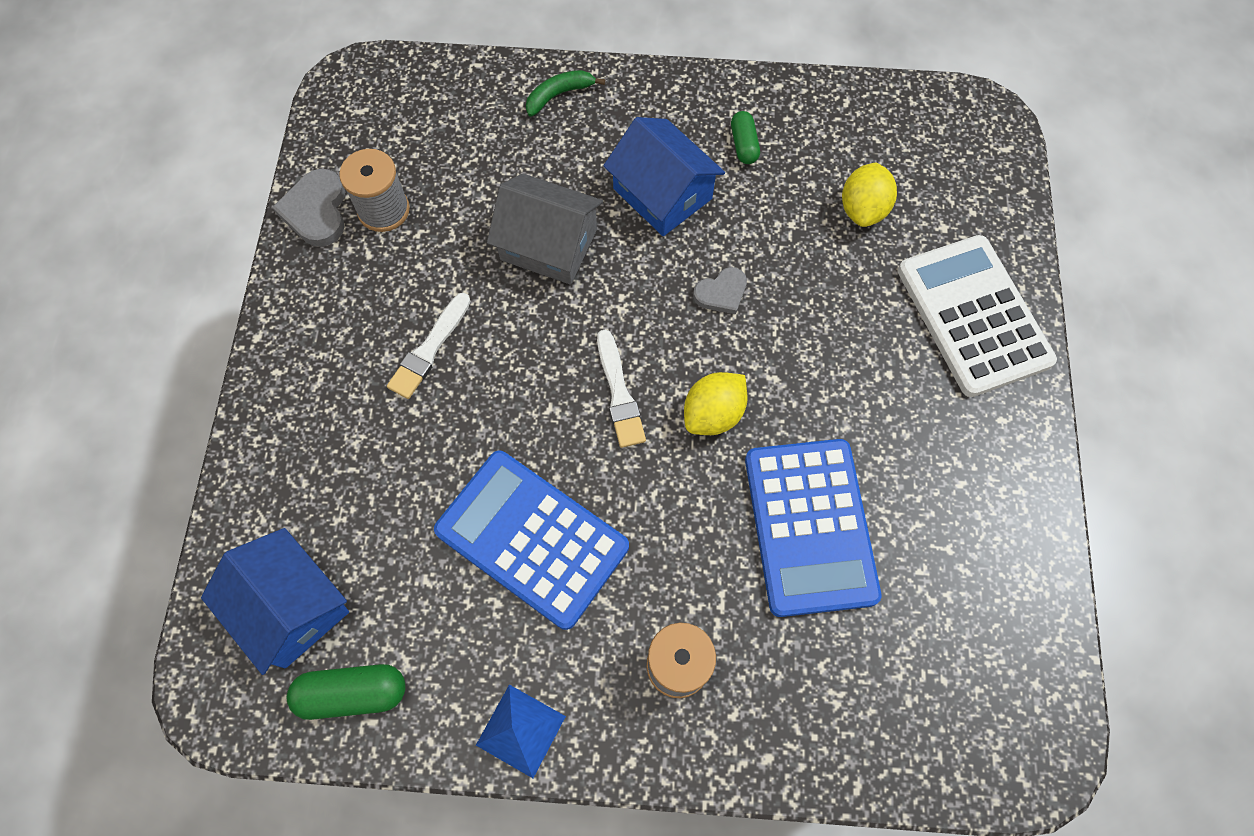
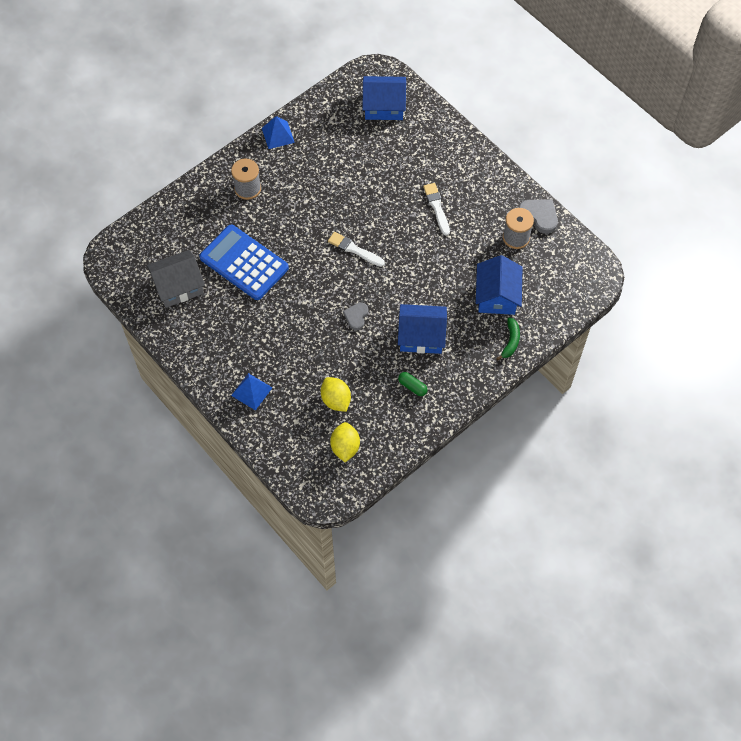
camera: 135 degrees right, 5 degrees down
green capsule [287,664,405,720] -> none
blue calculator [434,451,629,630] -> none
grey house [487,173,603,285] -> grey house moved to [146,250,205,308]
yellow lemon [684,372,748,435] -> yellow lemon moved to [330,422,360,462]
white calculator [898,235,1057,397] -> blue pyramid [231,373,272,411]
none -> blue house [476,255,522,315]

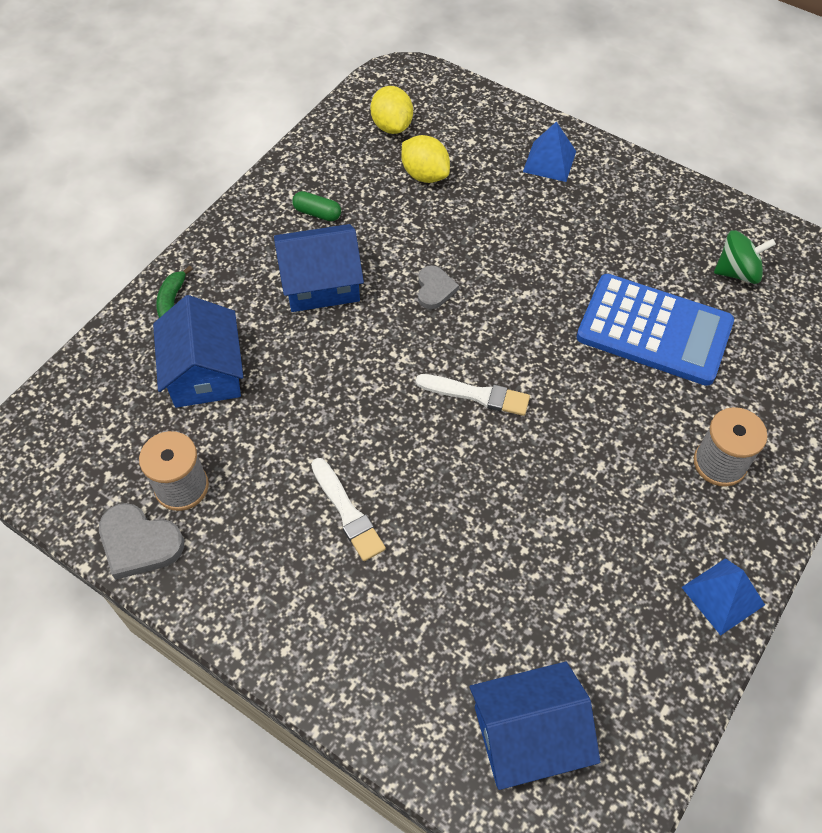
camera: 165 degrees right, 5 degrees down
grey house [146,250,205,308] -> green spinning top [714,230,776,284]

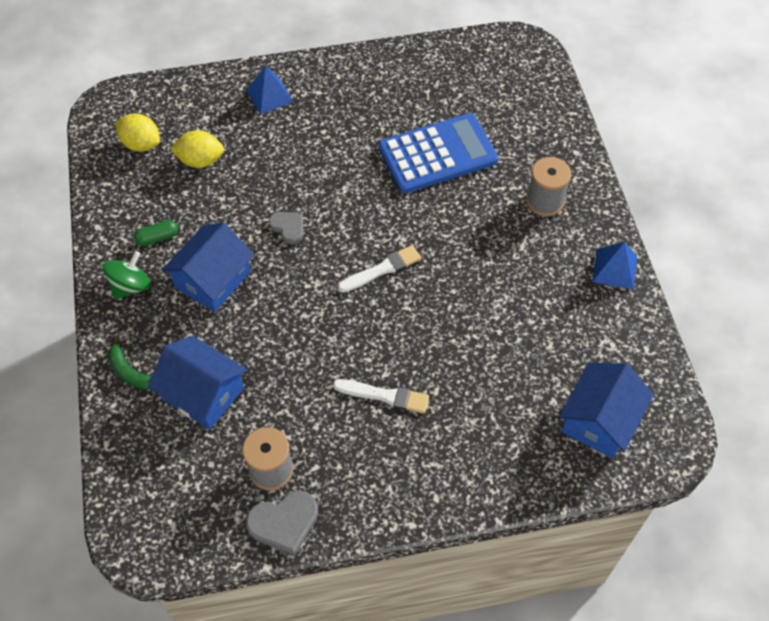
camera: 45 degrees left, 0 degrees up
green spinning top [714,230,776,284] -> green spinning top moved to [102,251,151,300]

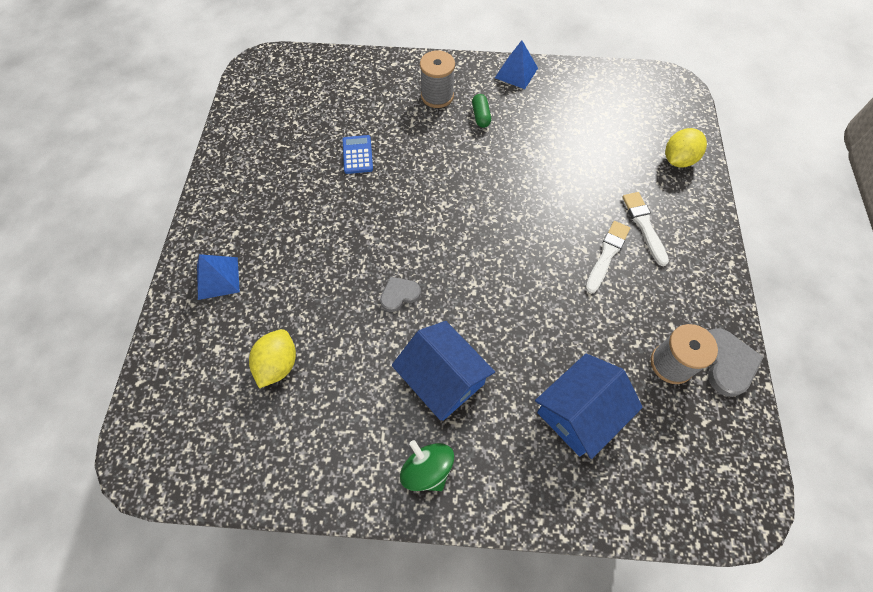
camera: 75 degrees left, 5 degrees up
green banana [108,336,151,390] -> none
yellow lemon [115,113,160,152] -> yellow lemon moved to [665,128,707,168]
green capsule [134,220,178,246] -> green capsule moved to [472,94,491,128]
white brush [338,245,421,293] -> white brush moved to [622,192,669,266]
blue calculator [378,113,498,193] -> blue calculator [343,135,373,174], size x0.44
blue house [559,362,654,459] -> none

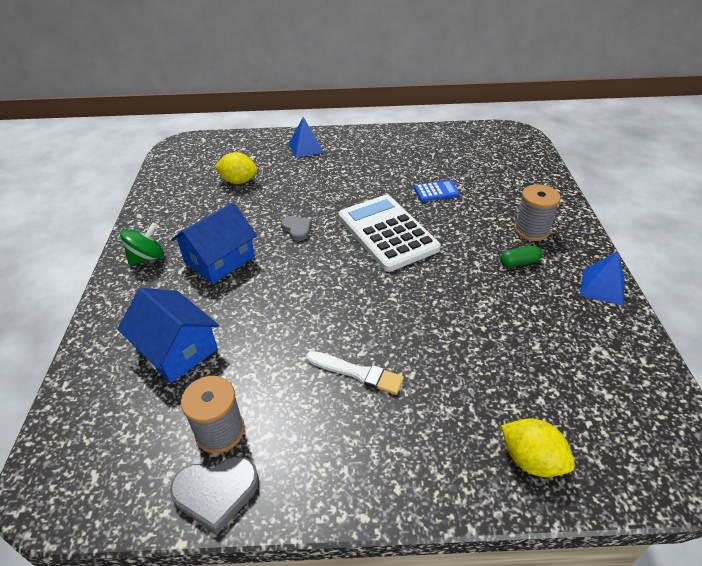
camera: 85 degrees right, 20 degrees down
white brush [622,192,669,266] -> none
none -> white calculator [338,195,441,272]

